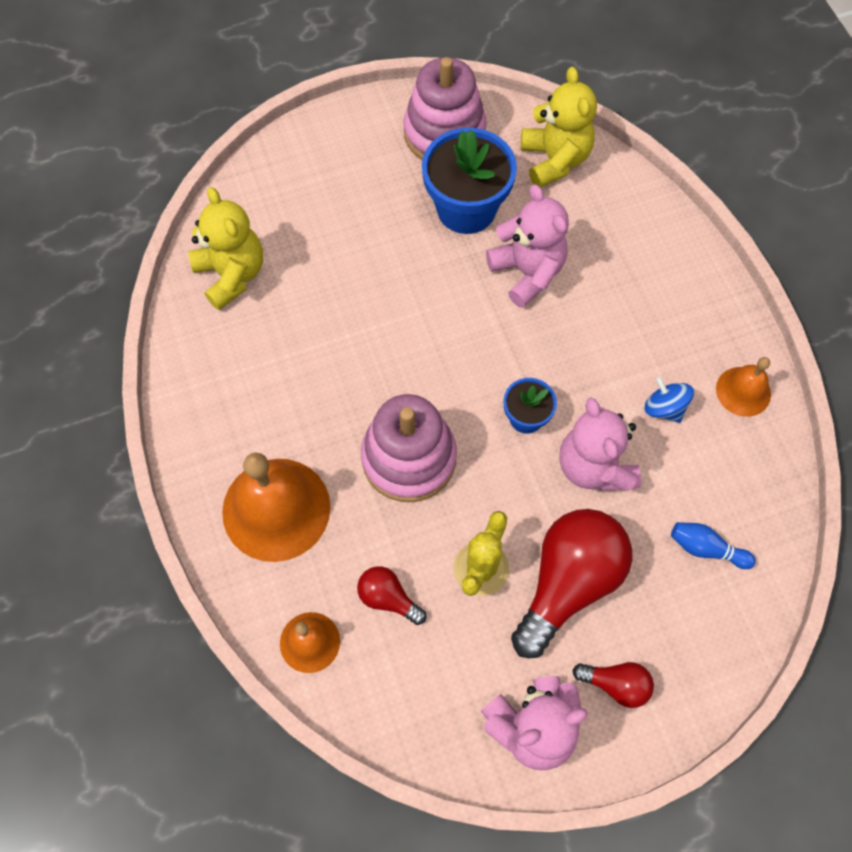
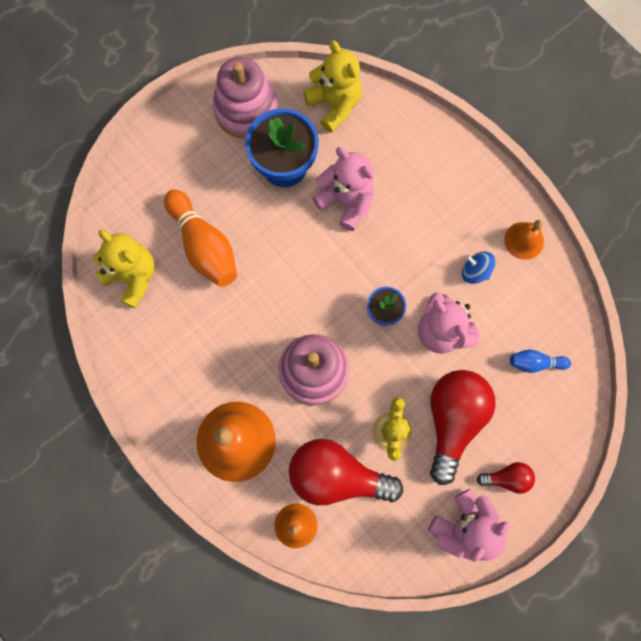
camera: 20 degrees left, 10 degrees up
red light bulb [357,566,426,625] -> red light bulb [289,439,403,505], size x2.08
none -> orange bowling pin [164,190,237,287]

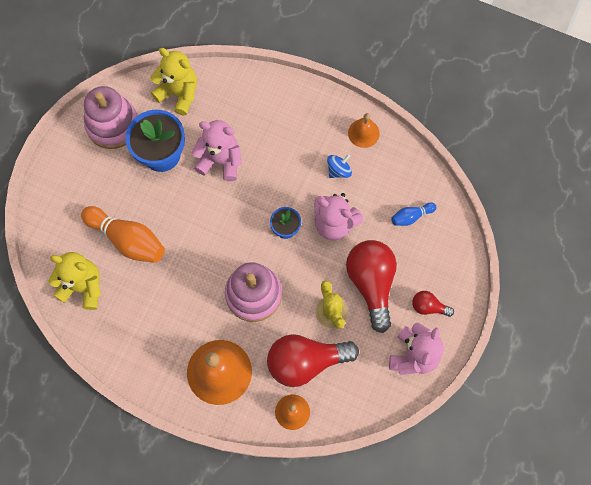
camera: 25 degrees left, 5 degrees down
blue spinning top [462,252,495,284] -> blue spinning top turned 135 degrees clockwise [327,154,352,178]
red light bulb [477,462,535,494] -> red light bulb turned 135 degrees counterclockwise [412,291,454,317]

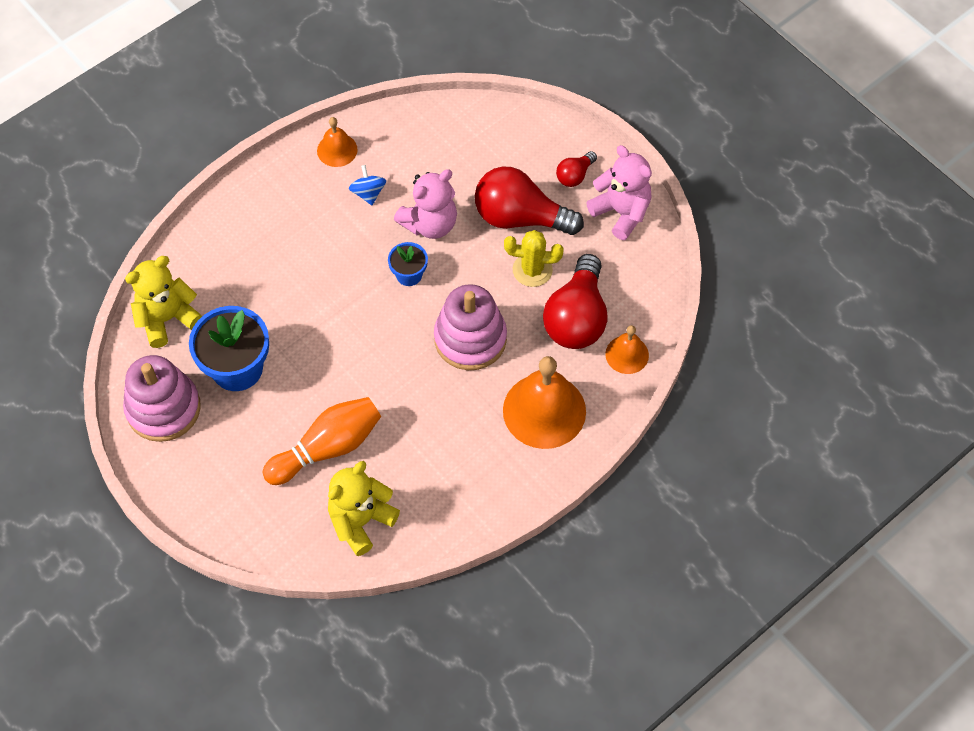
camera: 65 degrees left, 10 degrees down
pink teddy bear [191,120,242,181] -> none
blue bowling pin [391,202,437,226] -> none

